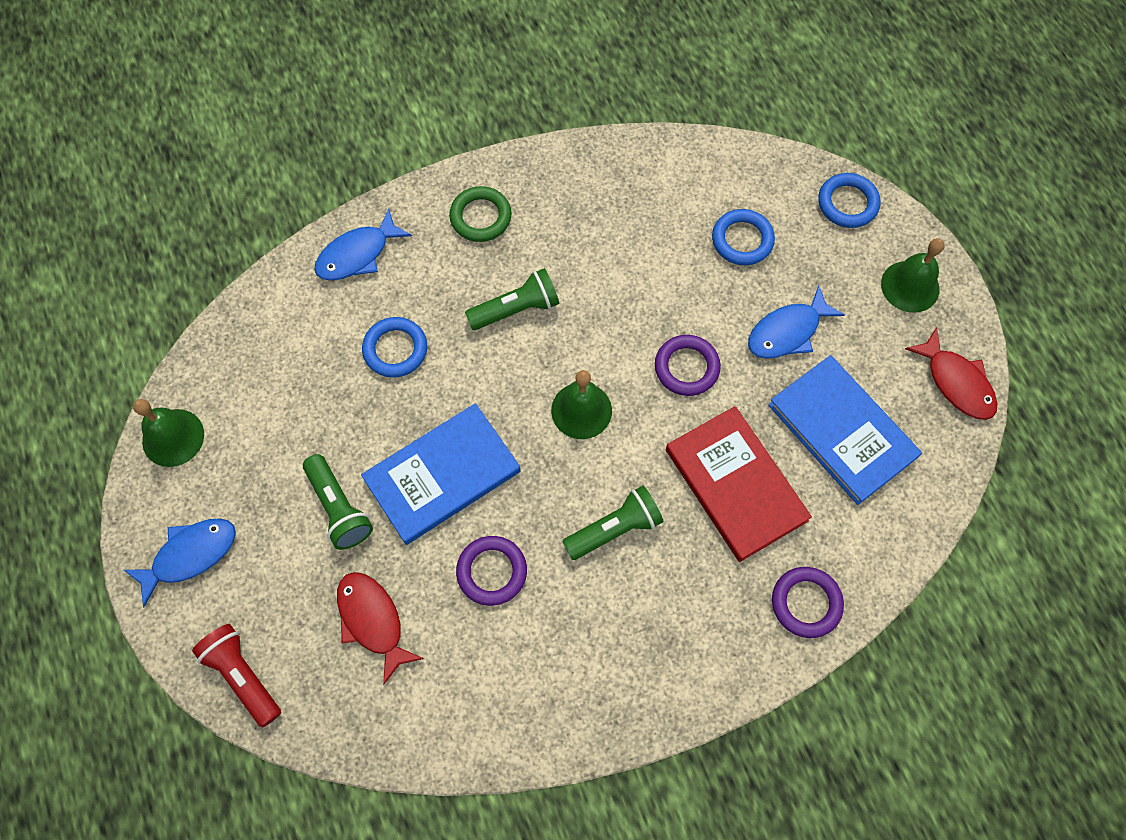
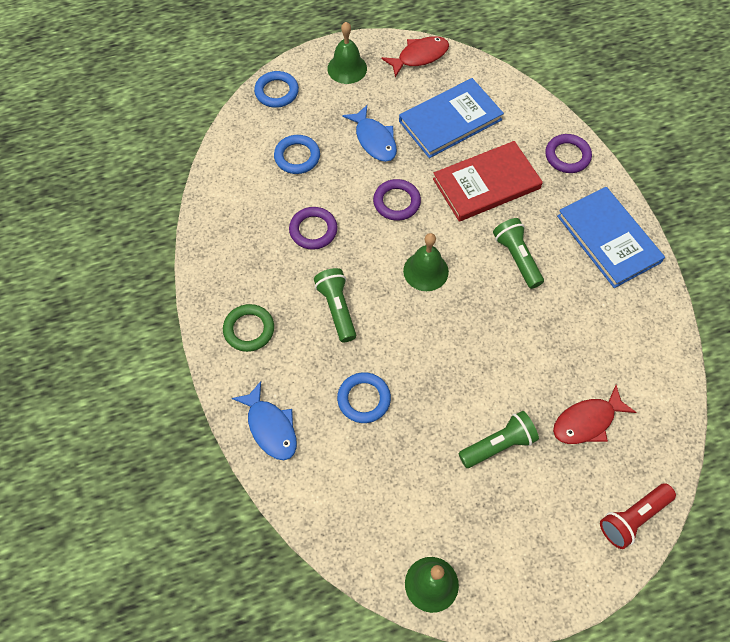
camera: 85 degrees left, 5 degrees down
blue fish [124,518,236,607] -> none
blue book [361,403,521,545] -> blue book moved to [557,187,665,288]
purple ring [456,536,527,606] -> purple ring moved to [289,207,338,250]

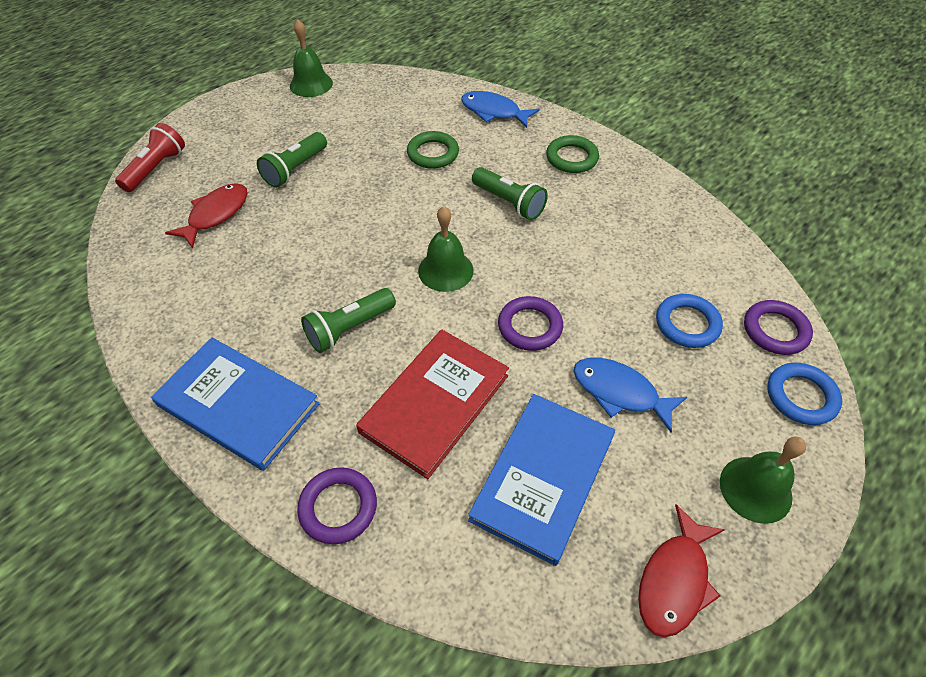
camera: 150 degrees right, 10 degrees down
purple ring [289,207,338,250] -> purple ring moved to [744,300,813,355]
blue ring [337,372,391,423] -> green ring [407,131,459,169]
green flashlight [493,218,544,289] -> green flashlight turned 105 degrees clockwise [301,288,396,353]

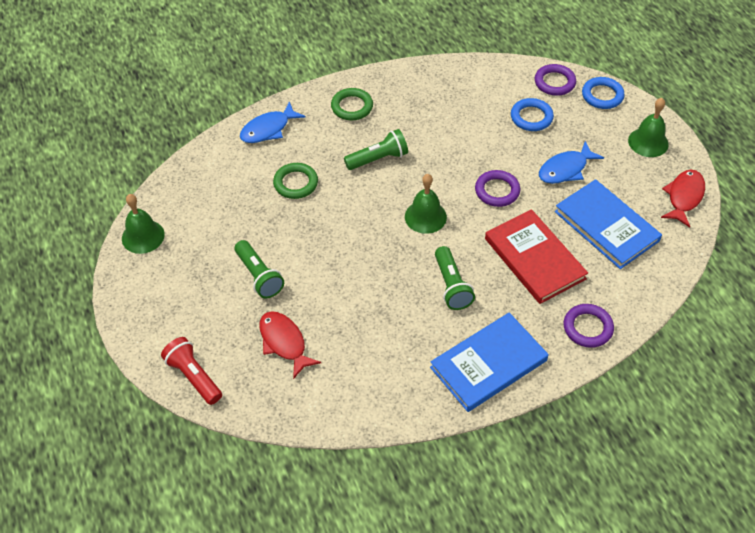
camera: 65 degrees left, 0 degrees up
red fish [638,504,725,637] -> red fish turned 120 degrees counterclockwise [661,170,705,228]

